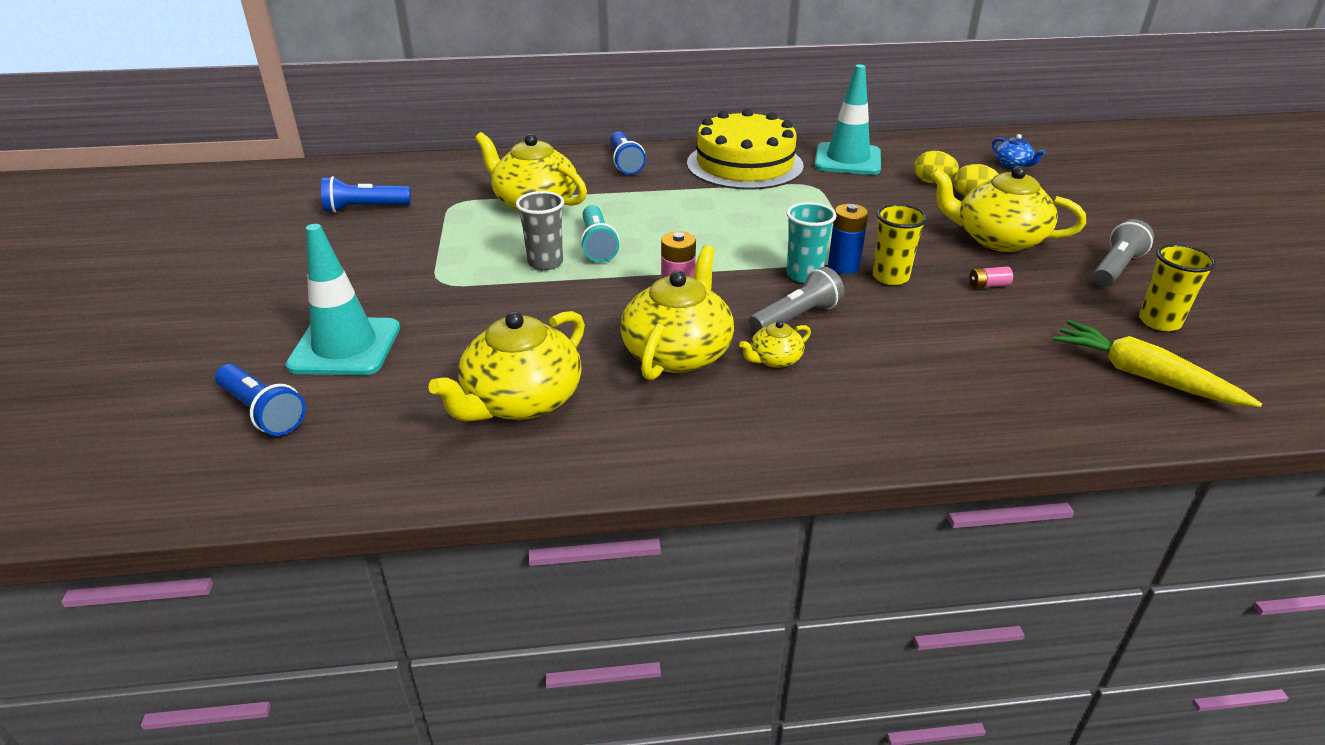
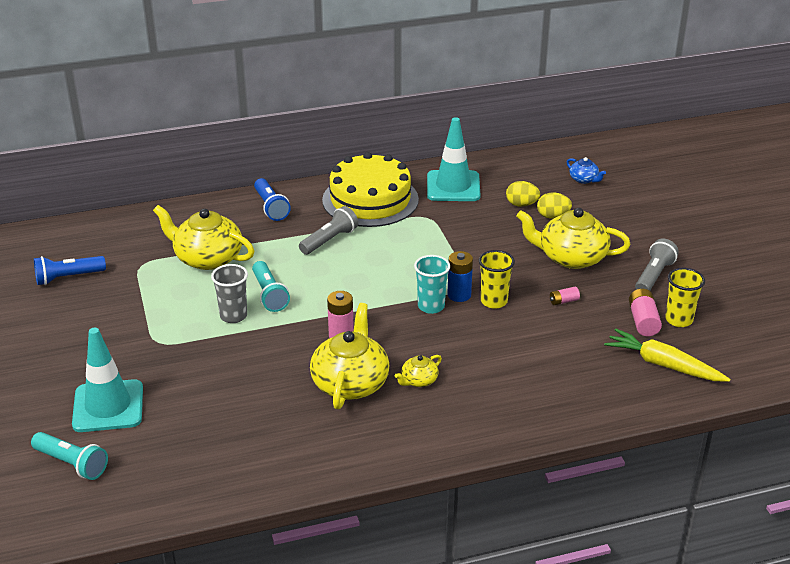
camera: 10 degrees left, 0 degrees up
blue flashlight [215,364,306,436] -> turquoise flashlight [31,432,108,480]
yellow teapot [429,311,585,421] -> none
grey flashlight [749,267,845,333] -> grey flashlight moved to [299,206,358,255]
none -> pink battery [629,289,662,336]

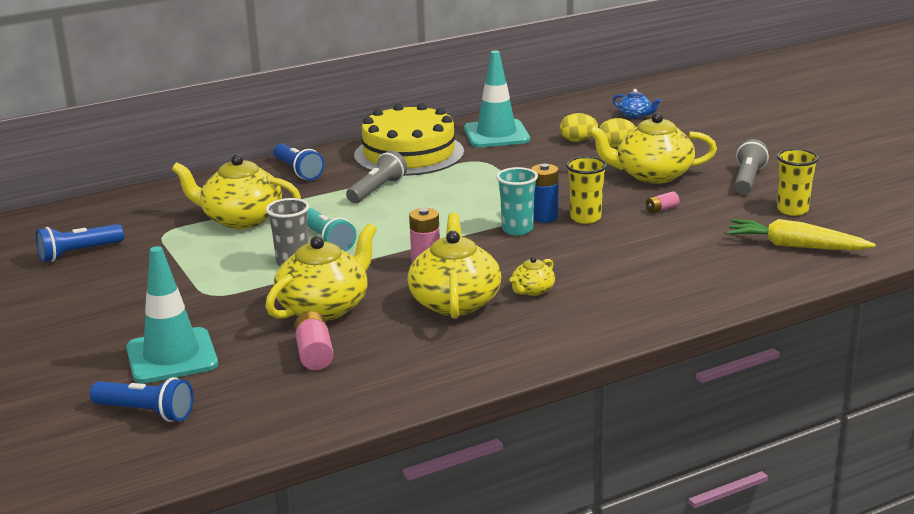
camera: 10 degrees left, 10 degrees down
turquoise flashlight [31,432,108,480] -> blue flashlight [90,377,194,422]
pink battery [629,289,662,336] -> pink battery moved to [294,311,334,370]
none -> yellow teapot [265,223,377,321]

